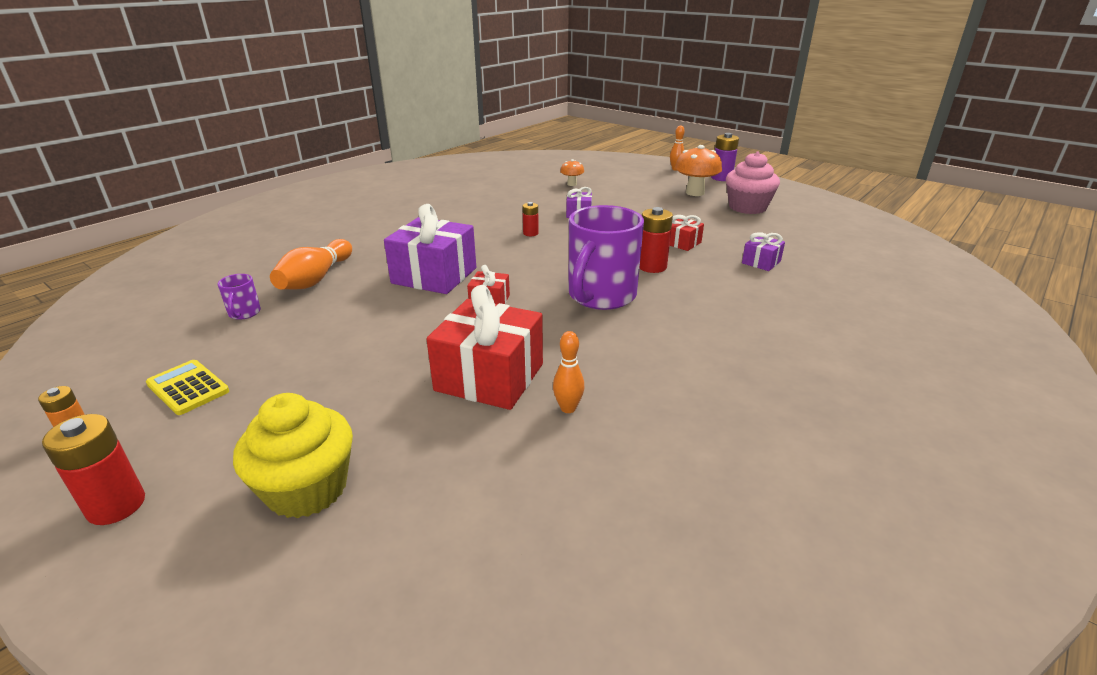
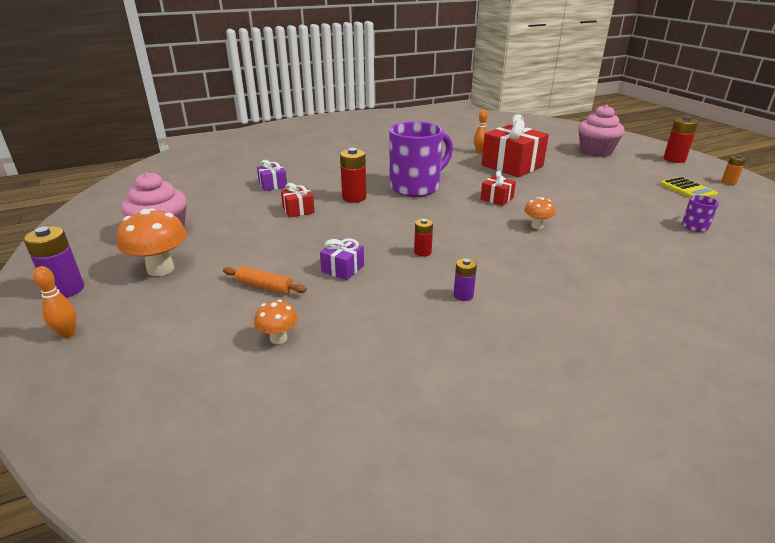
camera: 155 degrees left, 0 degrees up
yellow cupcake [233,393,353,518] -> pink cupcake [578,105,625,157]
orange bowling pin [270,239,352,289] -> none
purple gift [384,204,476,294] -> orange mushroom [524,197,555,229]
none -> orange rolling pin [223,266,307,294]
none -> purple battery [454,258,477,301]

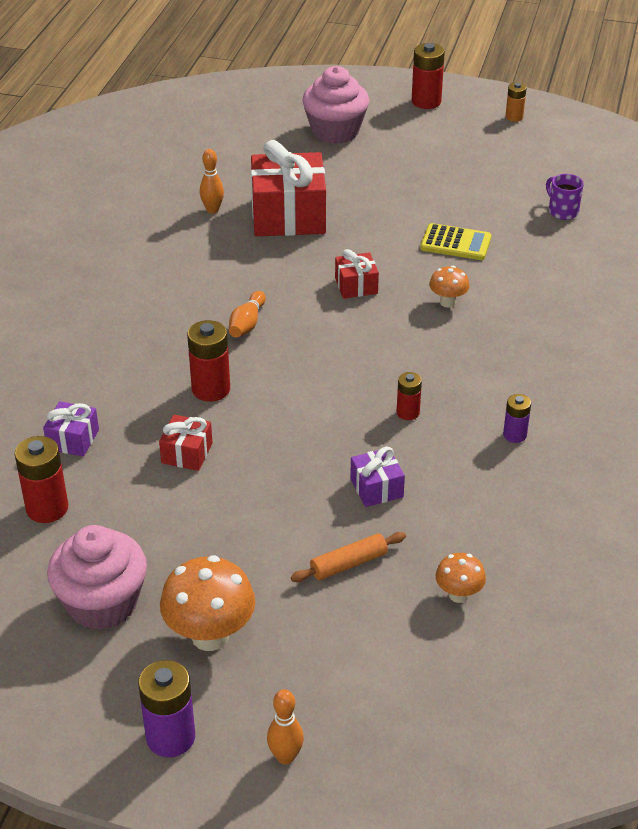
camera: 50 degrees left, 10 degrees up
purple mug [389,121,453,197] -> orange bowling pin [229,291,266,338]
yellow calculator [660,177,718,198] -> yellow calculator moved to [420,223,491,260]
none -> red battery [15,436,68,523]

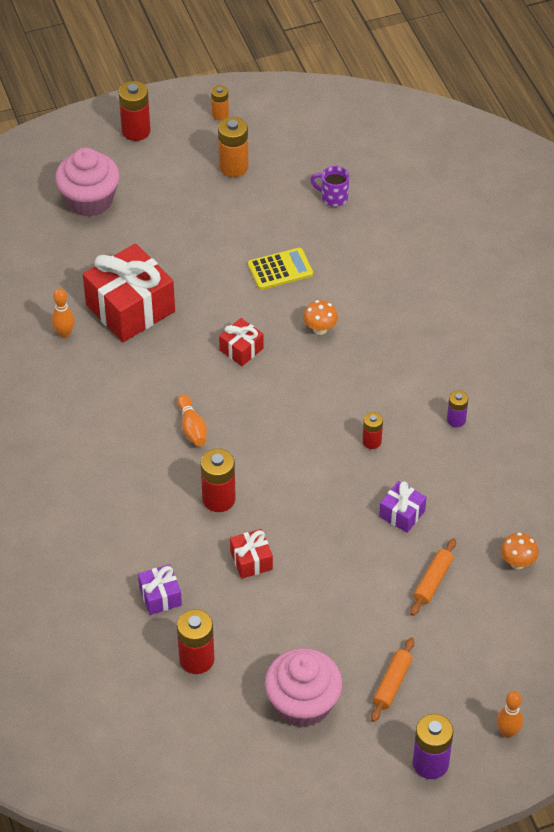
camera: 35 degrees left, 10 degrees up
orange mushroom [160,555,255,651] -> orange rolling pin [371,637,414,722]
none -> orange battery [218,117,248,177]

